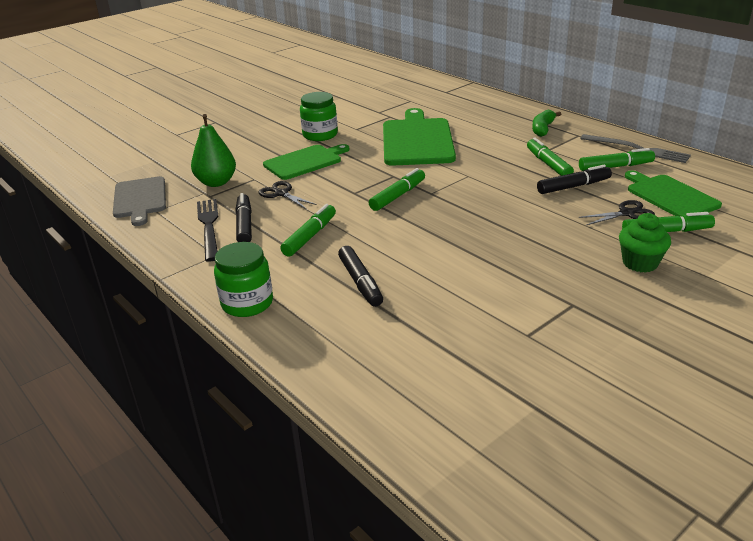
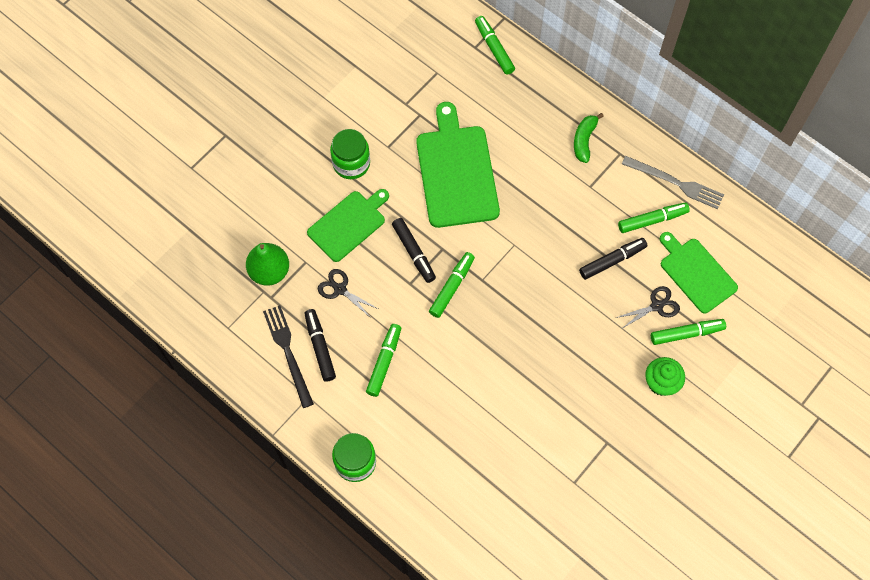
camera: 10 degrees left, 35 degrees up
grey cutting board [113,176,166,226] -> none
black marker [338,246,383,307] -> black marker moved to [392,218,436,283]
green marker [527,138,574,176] -> green marker moved to [475,16,515,75]

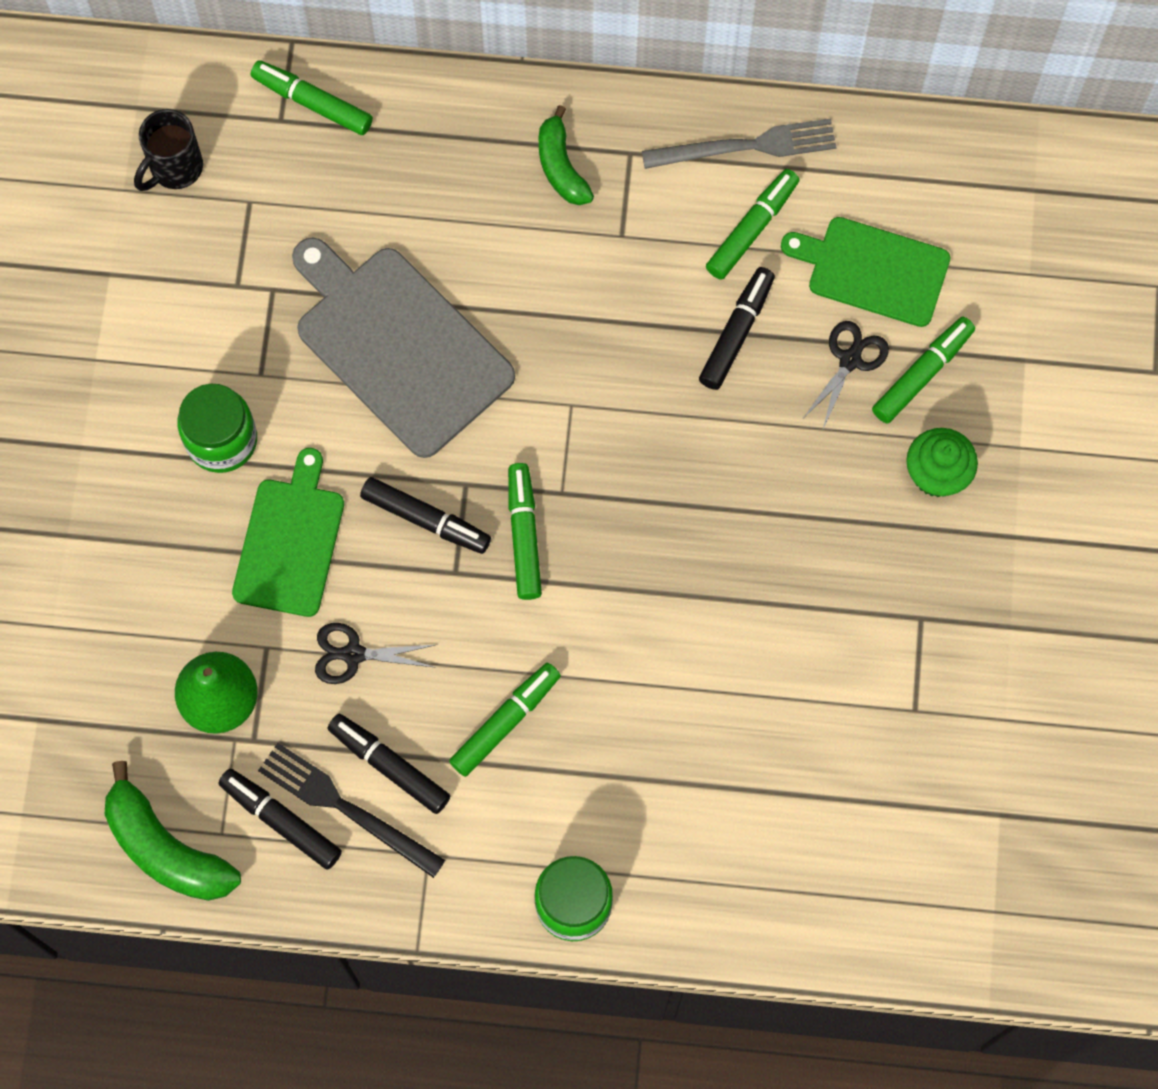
camera: 35 degrees left, 5 degrees up
green marker [366,324,401,397] -> green marker turned 60 degrees clockwise [449,663,561,777]
green cutting board [416,102,500,228] -> grey cutting board [292,237,515,458]
none -> green banana [105,761,241,901]
none -> black mug [134,109,203,191]
none -> black marker [218,769,342,870]

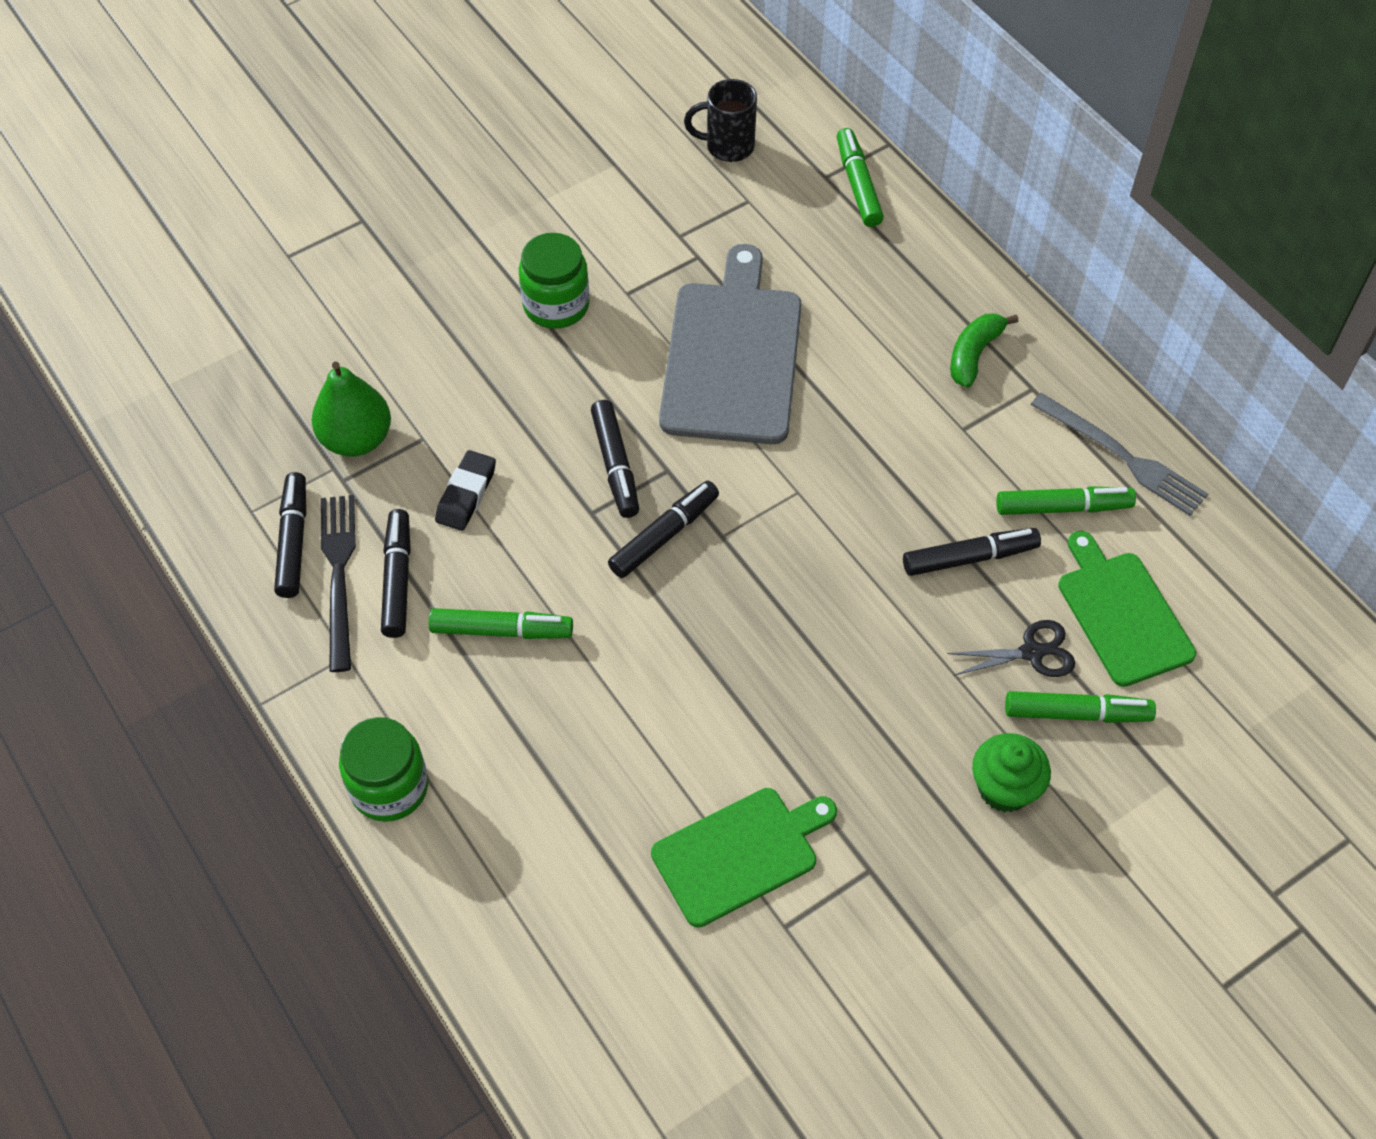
camera: 50 degrees right, 15 degrees down
green banana [105,761,241,901] -> none
green cutting board [232,448,344,617] -> green cutting board moved to [651,788,837,928]
black scissors [315,623,436,684] -> black eraser [435,450,496,531]
green marker [508,463,542,600] -> black marker [608,481,719,578]

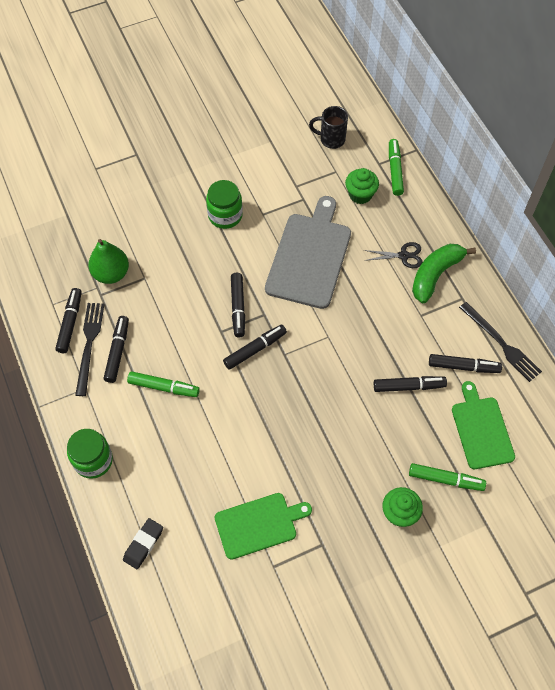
camera: 10 degrees right, 5 degrees up
black eraser [435,450,496,531] -> black eraser moved to [123,518,163,569]
black scissors [947,620,1075,677] -> black scissors moved to [364,242,423,268]
green banana [950,313,1018,388] -> green banana [412,244,476,303], size x1.52
green marker [996,486,1136,515] -> black marker [429,354,502,373]
grey fork [1031,393,1208,516] -> black fork [459,302,542,382]
none -> green cupcake [345,168,379,204]

